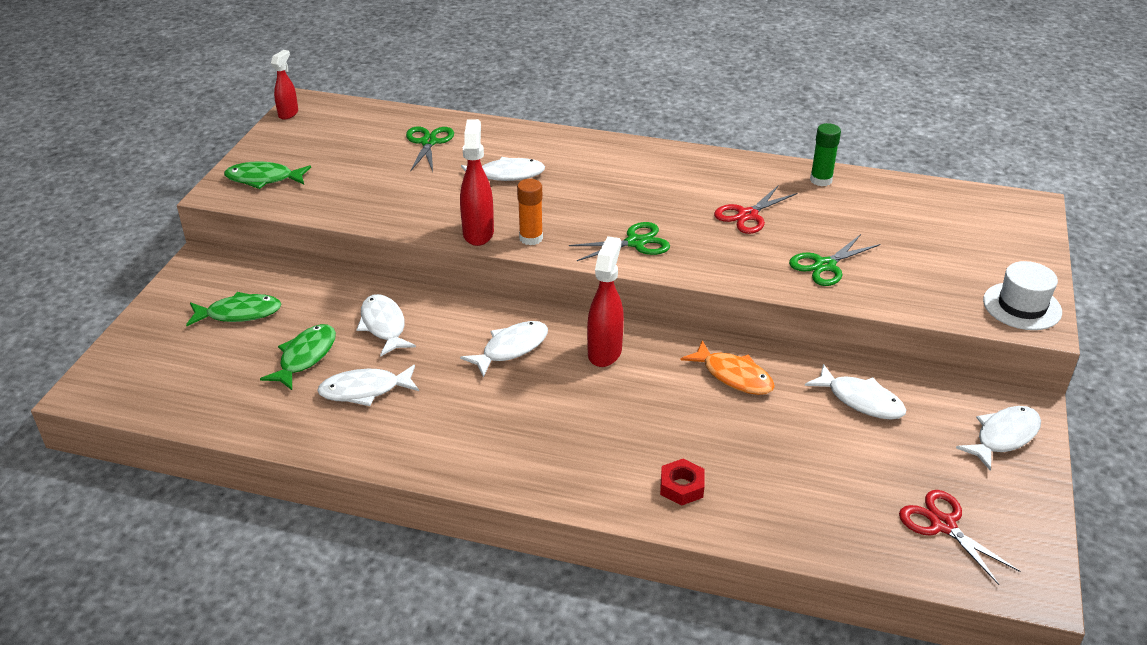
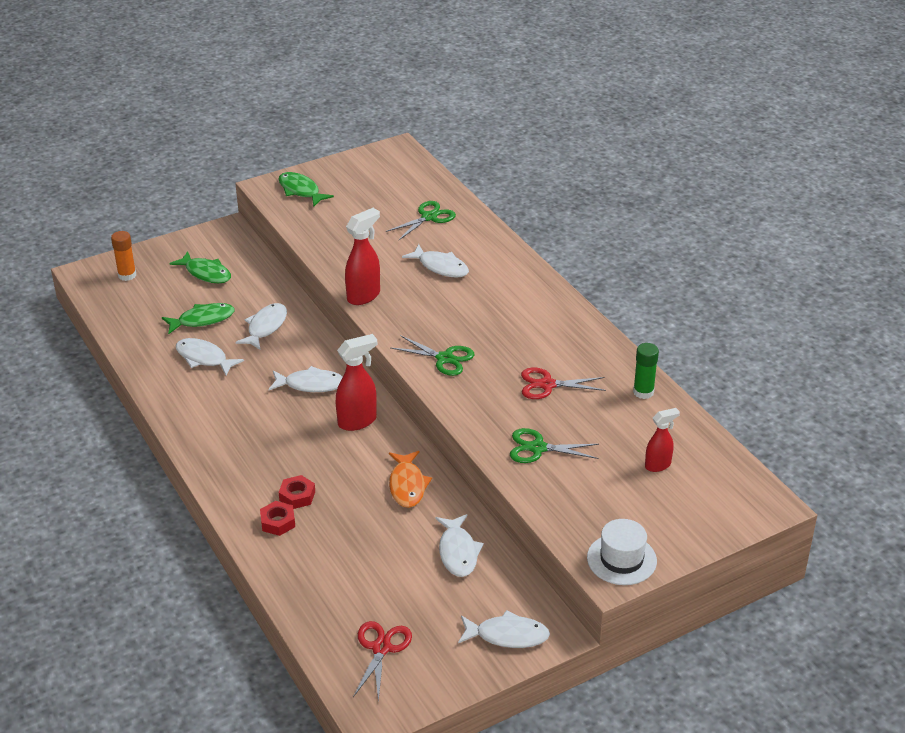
camera: 45 degrees right, 0 degrees up
red spray bottle [271,50,298,120] -> red spray bottle moved to [645,408,680,472]
orange glue stick [517,179,543,245] -> orange glue stick moved to [111,231,136,281]
none -> red nut [279,475,315,509]

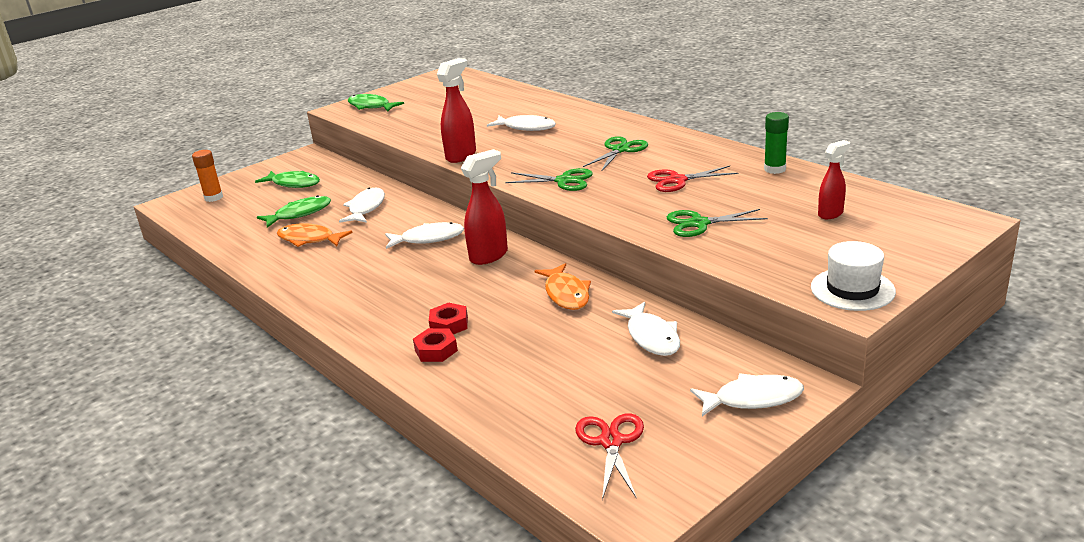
camera: 10 degrees left, 10 degrees down
white fish [176,338,244,375] -> orange fish [277,223,353,247]
green scissors [386,201,456,240] -> green scissors moved to [583,136,648,171]

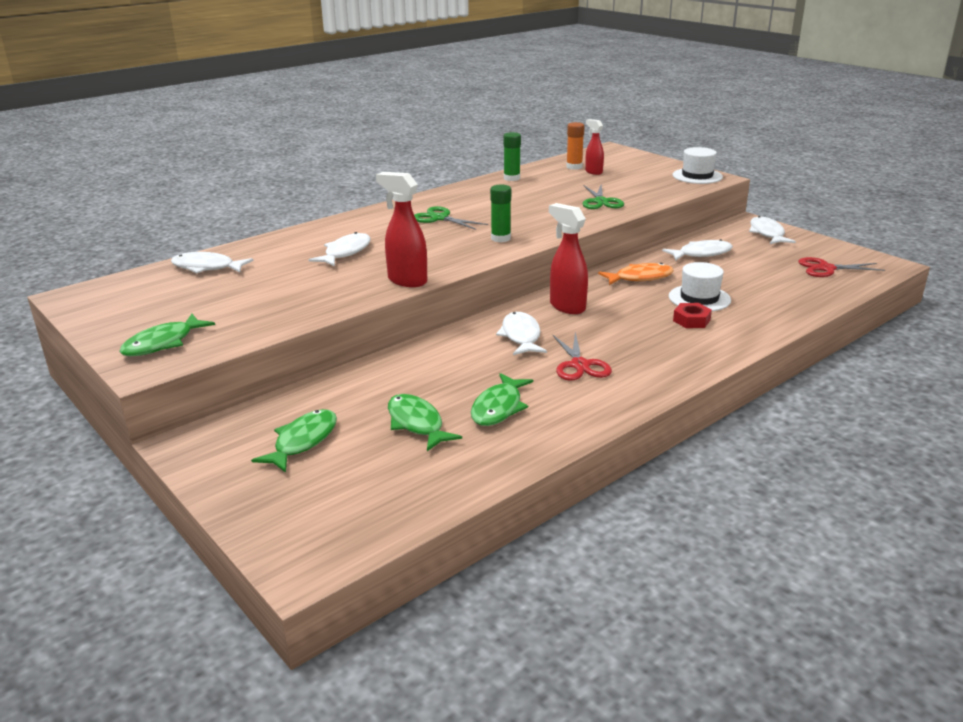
camera: 90 degrees left, 0 degrees up
orange glue stick [192,150,223,202] -> orange glue stick moved to [566,122,585,170]
orange fish [277,223,353,247] -> green fish [471,373,533,426]
white fish [339,187,385,223] -> white fish moved to [171,252,254,273]
red nut [413,328,458,362] -> none
green scissors [505,168,593,191] -> green glue stick [490,184,511,242]
red scissors [647,166,739,192] -> red scissors moved to [553,332,612,381]
none -> white hat [669,262,731,311]

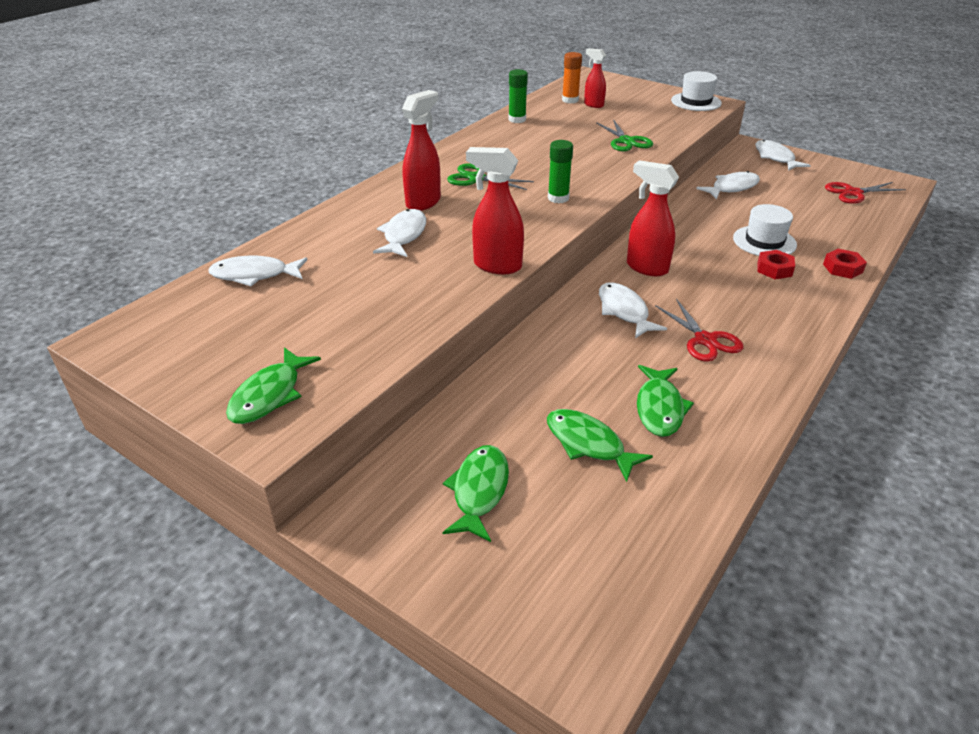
camera: 15 degrees left, 10 degrees up
orange fish [598,263,674,285] -> none
none -> red spray bottle [402,90,441,211]
none -> red nut [823,249,867,279]

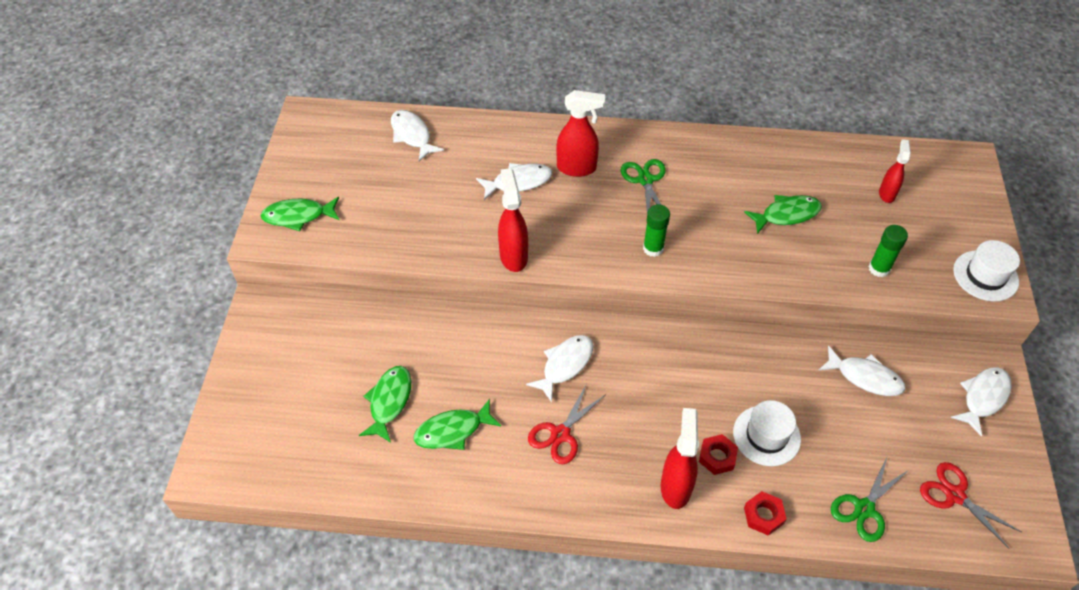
camera: 60 degrees right, 15 degrees up
green fish [443,445,509,542] -> green fish moved to [744,195,822,234]
green glue stick [508,69,528,123] -> green glue stick moved to [868,225,908,277]
orange glue stick [562,52,582,103] -> none
green scissors [596,119,653,152] -> green scissors moved to [831,455,910,542]
red spray bottle [627,160,679,276] -> red spray bottle moved to [661,408,699,509]

